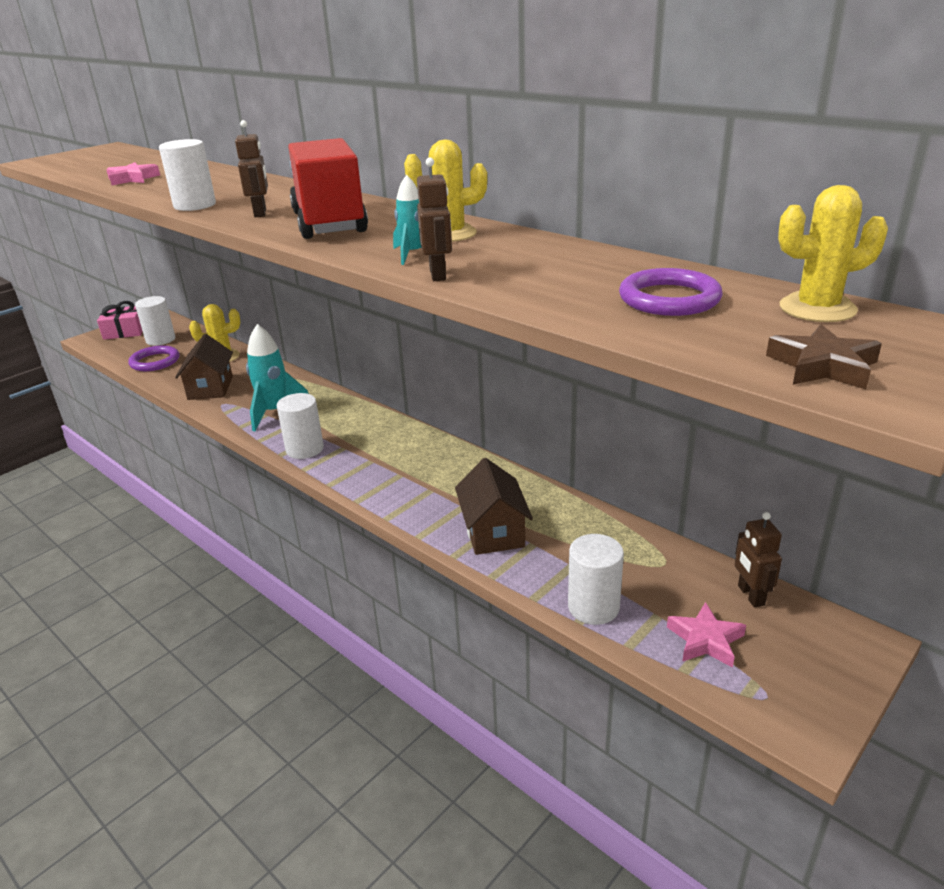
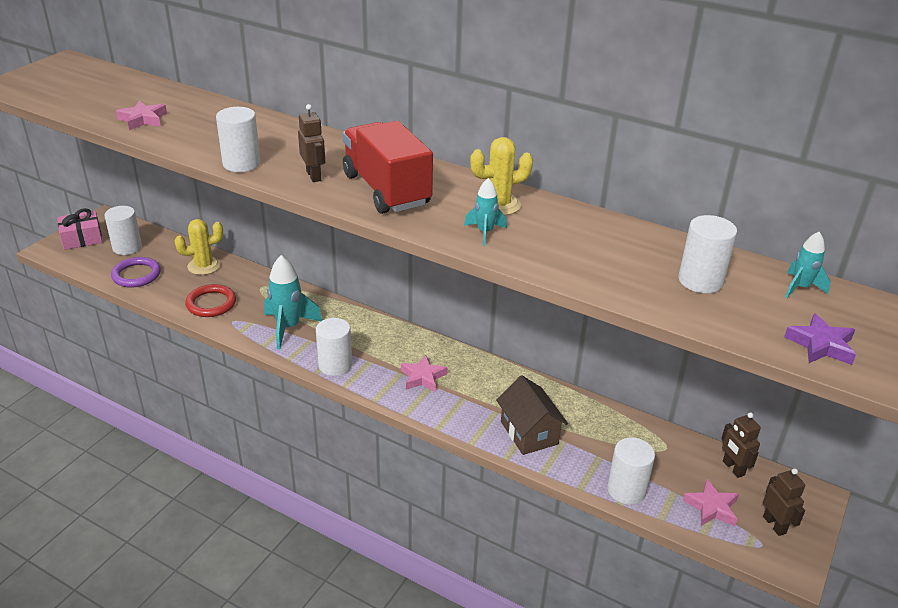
camera: 15 degrees left, 5 degrees up
brown house [175,334,233,400] -> red ring [185,284,236,317]
brown robot [417,157,452,281] -> brown robot moved to [763,468,805,536]
purple ring [619,268,723,316] -> white cylinder [679,215,737,293]
brown star [766,324,882,389] -> purple star [784,313,856,365]
yellow cactus [778,185,888,322] -> turquoise rocket [785,232,830,298]
none -> pink star [401,355,448,392]

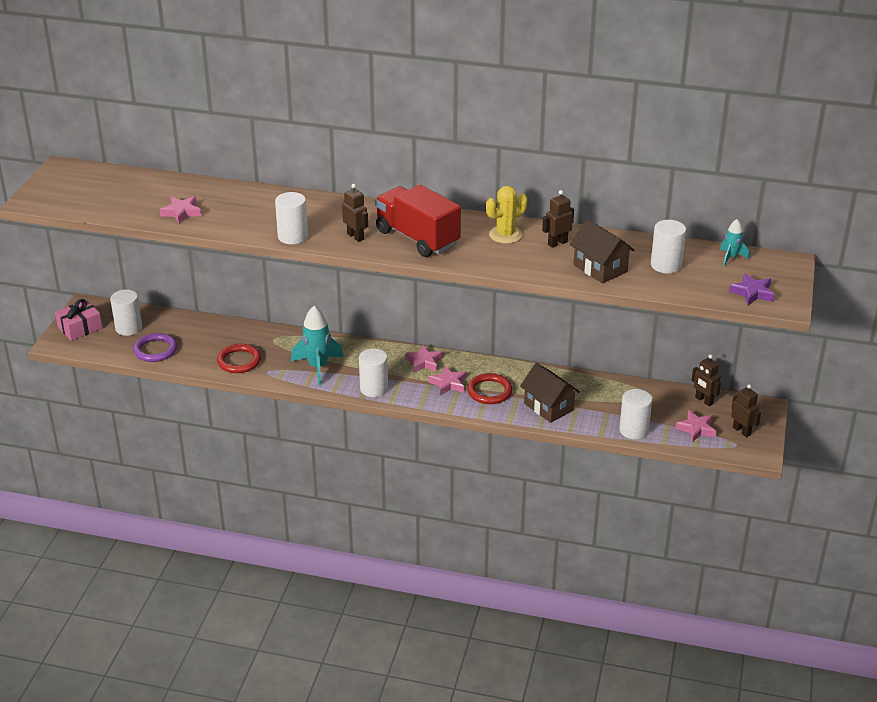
camera: 15 degrees left, 0 degrees up
yellow cactus [175,219,223,275] -> none
turquoise rocket [464,178,507,246] -> none
none -> pink star [405,345,443,372]
none -> red ring [467,373,513,404]
none -> brown robot [542,190,574,248]
none -> brown house [570,219,635,284]

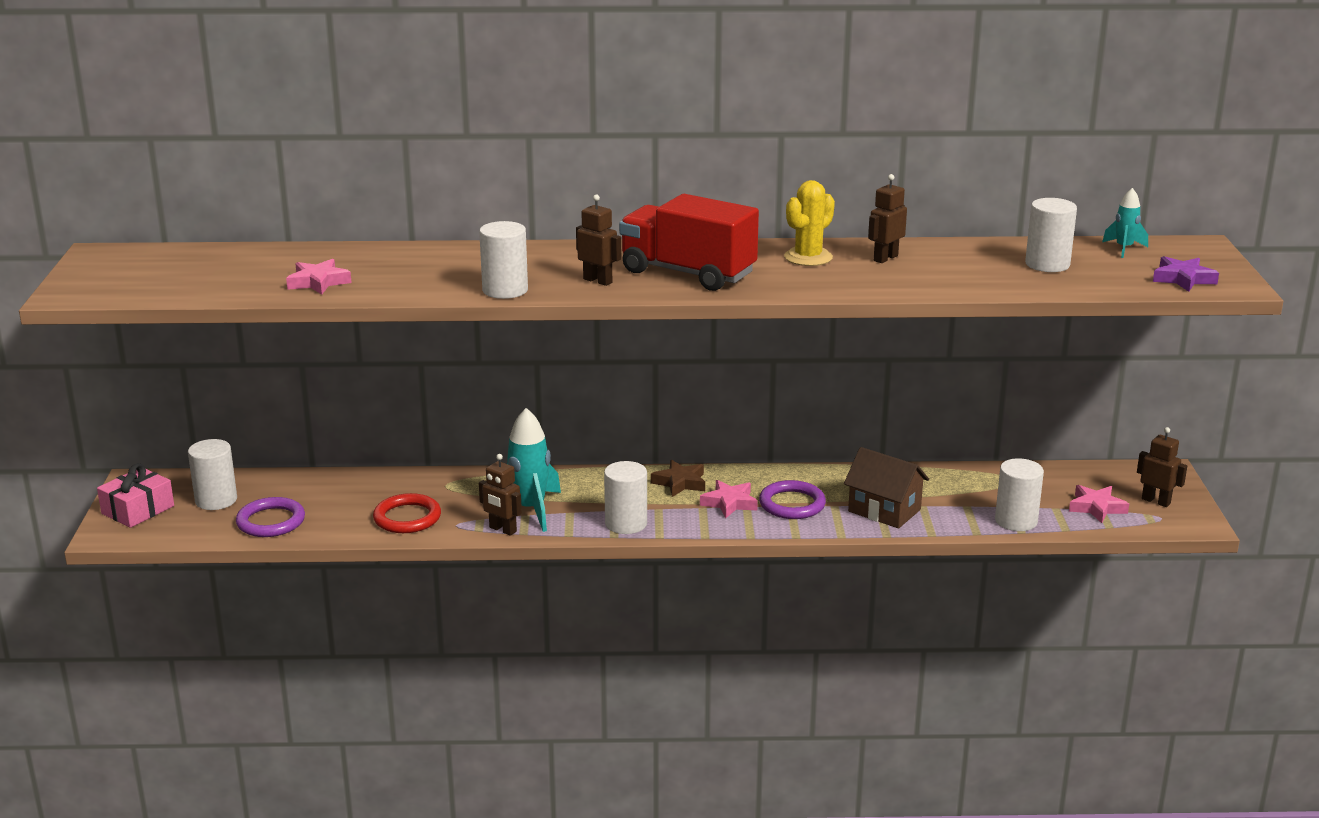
camera: 15 degrees left, 10 degrees down
pink star [405,345,443,372] -> brown star [651,460,705,497]
red ring [467,373,513,404] -> purple ring [759,480,826,519]
brown house [570,219,635,284] -> none
brown robot [692,354,721,406] -> brown robot moved to [479,454,522,536]

